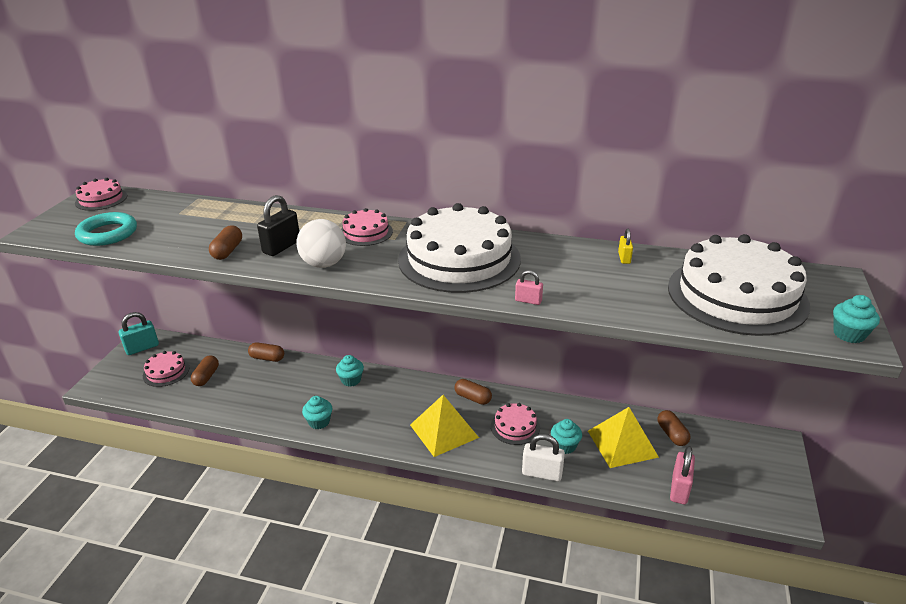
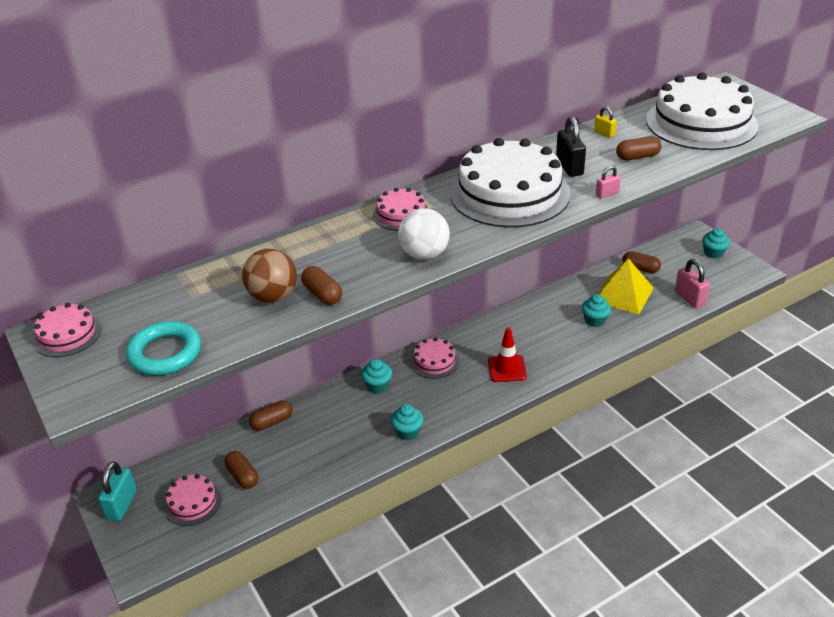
camera: 45 degrees left, 5 degrees up
black padlock [257,195,299,256] -> black padlock moved to [556,116,586,177]
yellow pyramid [410,395,479,457] -> red traffic cone [488,328,527,382]
brown capsule [454,379,492,405] -> brown capsule moved to [616,136,661,160]
pink cake [491,403,540,445] -> pink cake moved to [410,337,459,379]
white padlock [522,434,565,481] -> none
turquoise cupcake [833,295,880,343] -> turquoise cupcake moved to [702,228,730,259]
none -> brown ball [242,249,297,303]

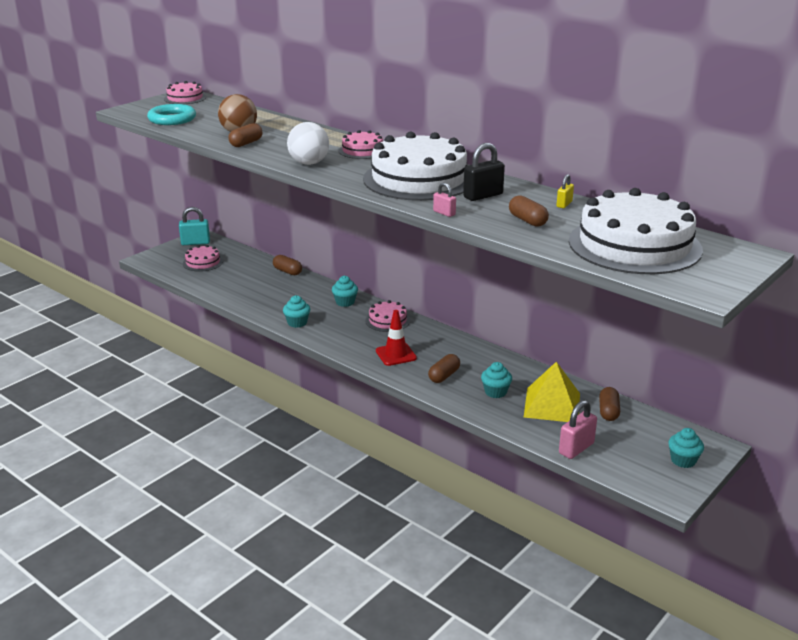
camera: 70 degrees right, 10 degrees down
brown capsule [225,451,258,489] -> brown capsule moved to [428,354,460,383]

